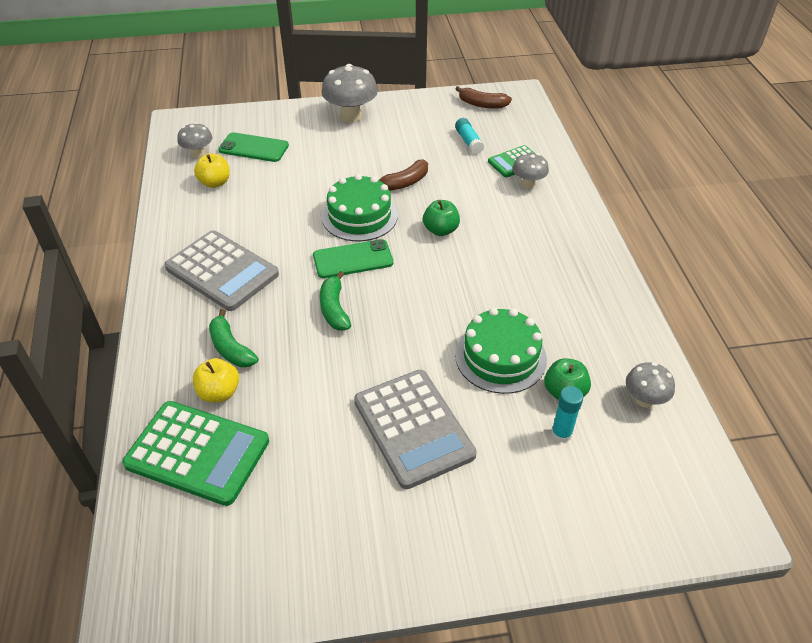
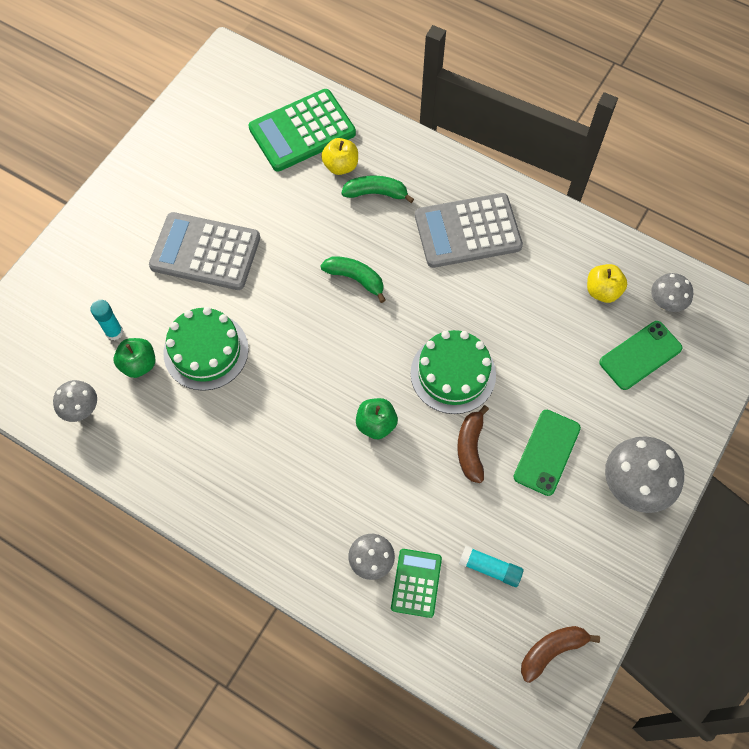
camera: 130 degrees right, 20 degrees up
green phone [313,239,393,278] -> green phone moved to [513,410,581,496]

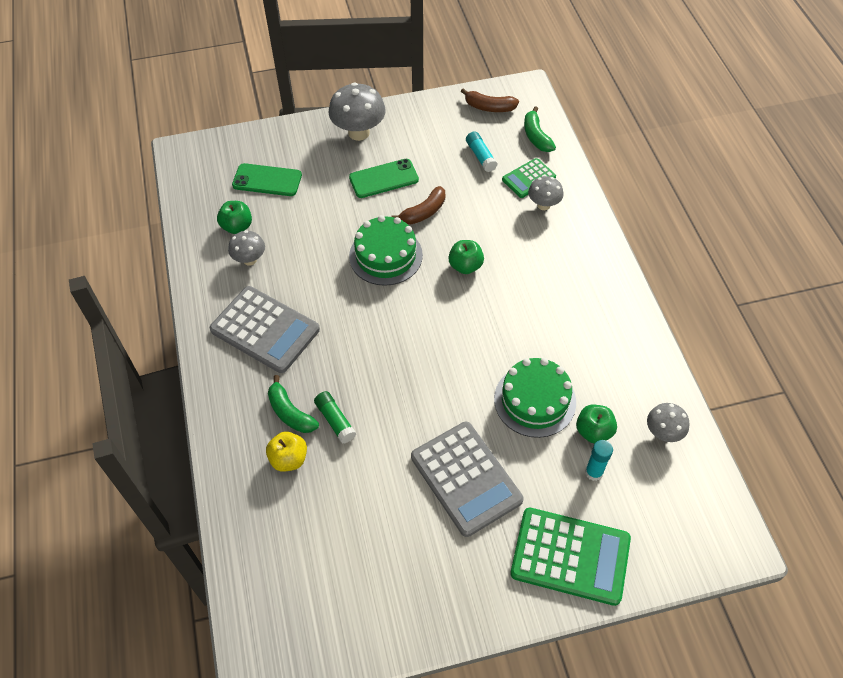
camera: 135 degrees left, 10 degrees down
green calculator [248,89,356,171] -> green calculator moved to [510,508,631,606]
green banana [320,256,386,303] -> green banana moved to [524,106,556,152]
yellow apple [587,264,627,303] -> green apple [217,201,252,234]
grey mushroom [651,273,693,312] -> grey mushroom moved to [228,230,265,266]
none -> green glue stick [314,391,356,444]

